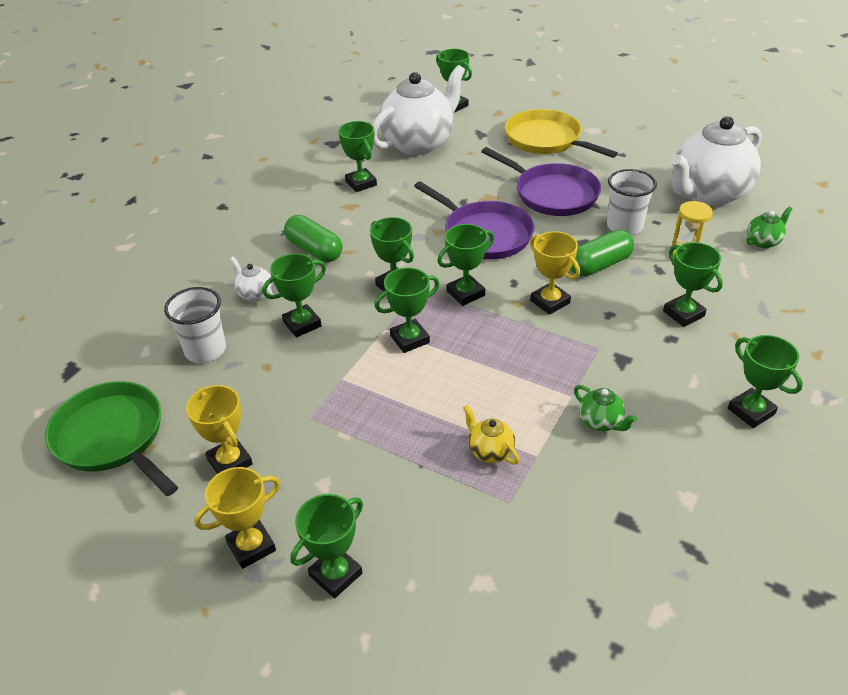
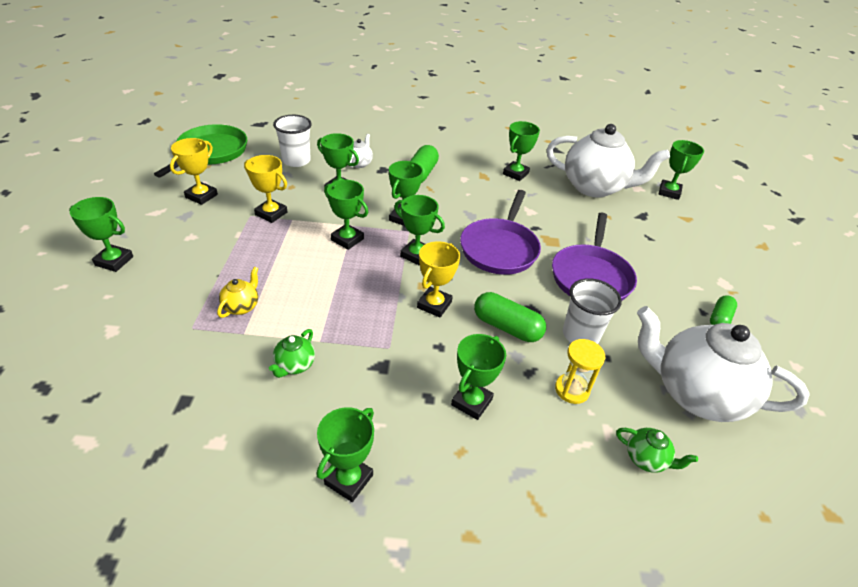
camera: 60 degrees right, 0 degrees up
yellow trophy [194,467,280,569] -> yellow trophy moved to [244,155,287,223]
yellow pan [505,109,618,158] -> none
none -> green capsule [710,295,737,325]

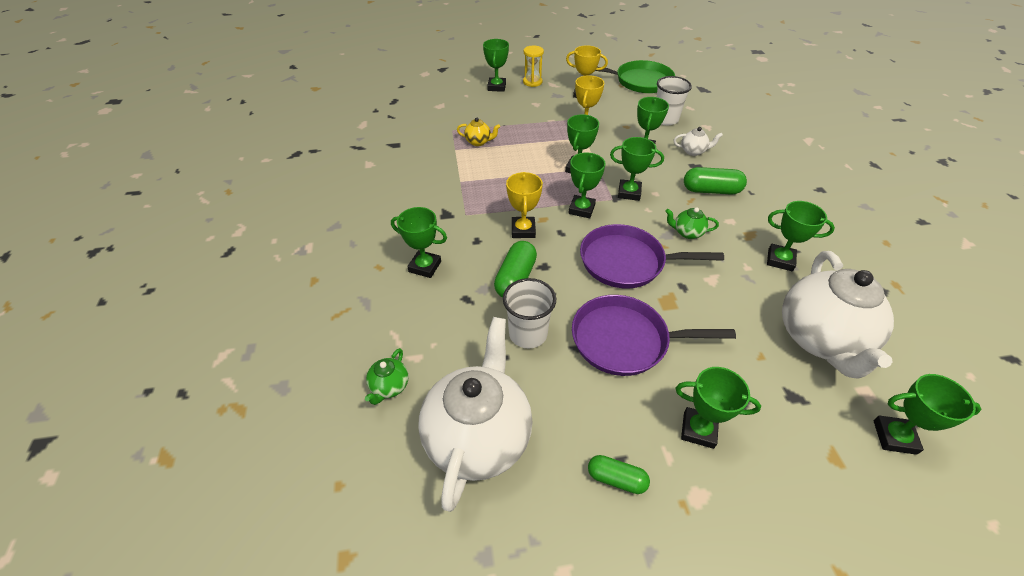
camera: 80 degrees right, 5 degrees up
green teapot [269,329,315,378] -> green teapot moved to [665,207,719,239]
green trophy [317,407,374,502] -> green trophy moved to [675,367,761,449]
yellow trophy [417,241,460,317] -> yellow trophy turned 75 degrees clockwise [506,172,543,238]
yellow hourglass [555,339,605,404] -> yellow hourglass moved to [523,46,544,87]

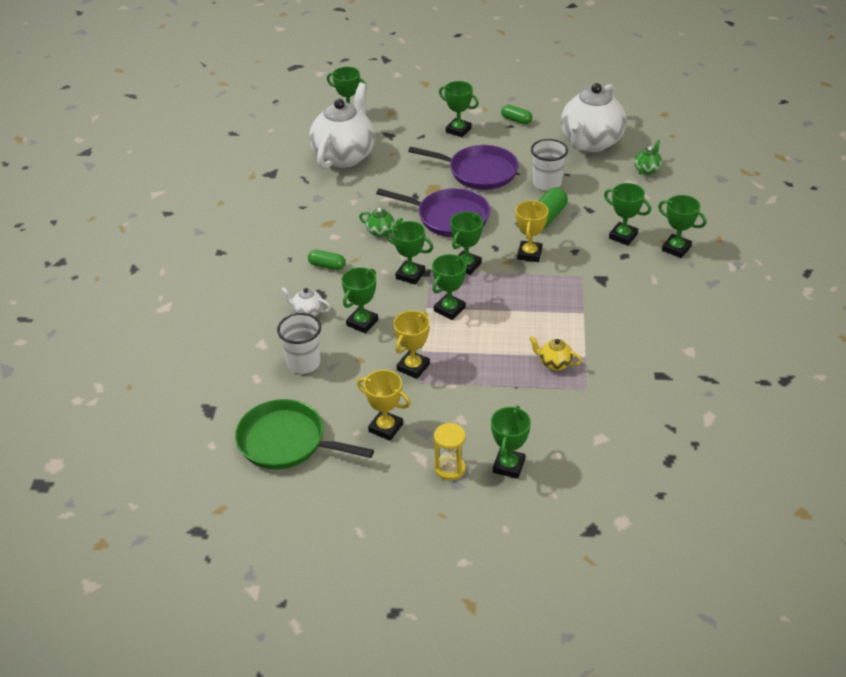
camera: 165 degrees left, 5 degrees down
green capsule [684,167,747,195] -> green capsule [308,250,346,270], size x0.64
green trophy [767,201,835,271] -> green trophy moved to [658,195,706,258]

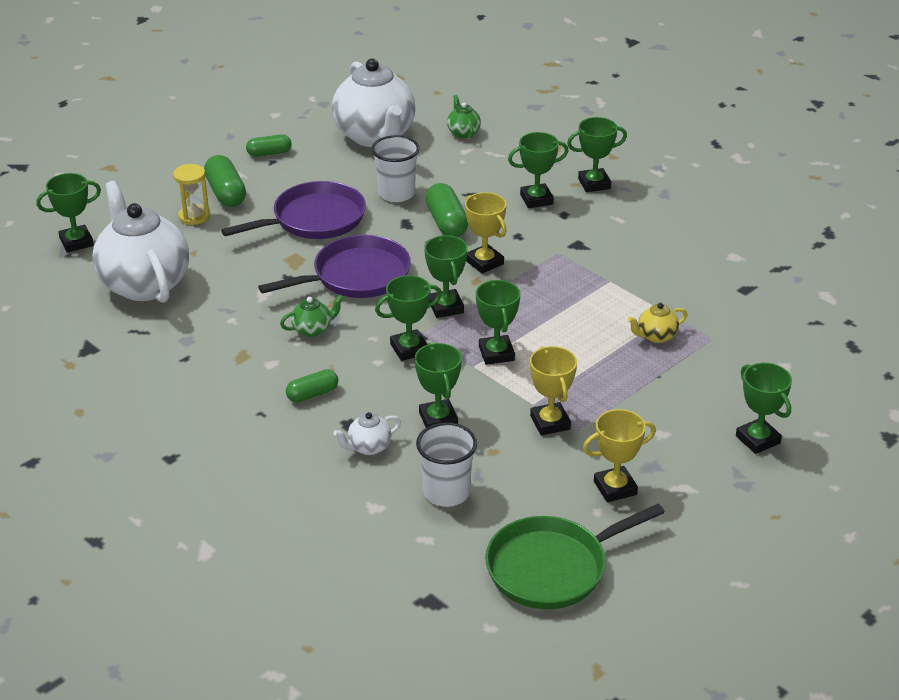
camera: 50 degrees left, 5 degrees down
yellow hourglass [434,423,466,480] -> yellow hourglass moved to [173,164,210,225]
green trophy [439,81,479,137] -> green capsule [204,155,246,207]

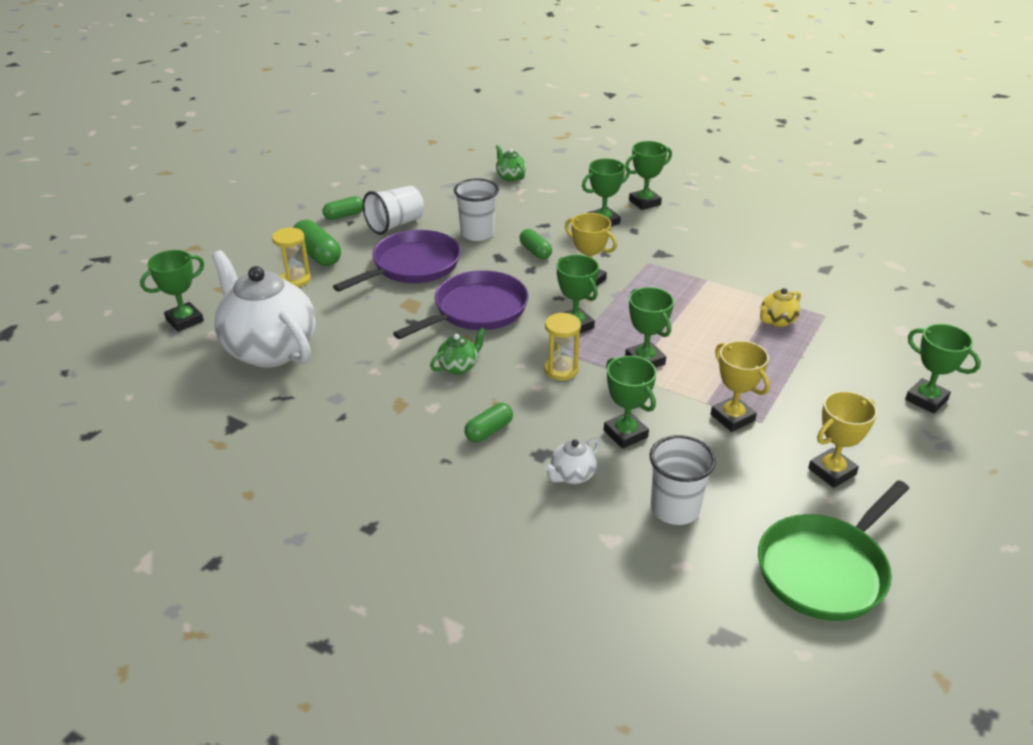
camera: 15 degrees left, 0 degrees up
white teapot [332,59,415,147] -> none
green trophy [375,275,442,361] -> yellow hourglass [544,313,581,380]
green capsule [425,183,468,237] -> green capsule [519,229,552,259], size x0.64
none -> white cup [363,186,424,235]

